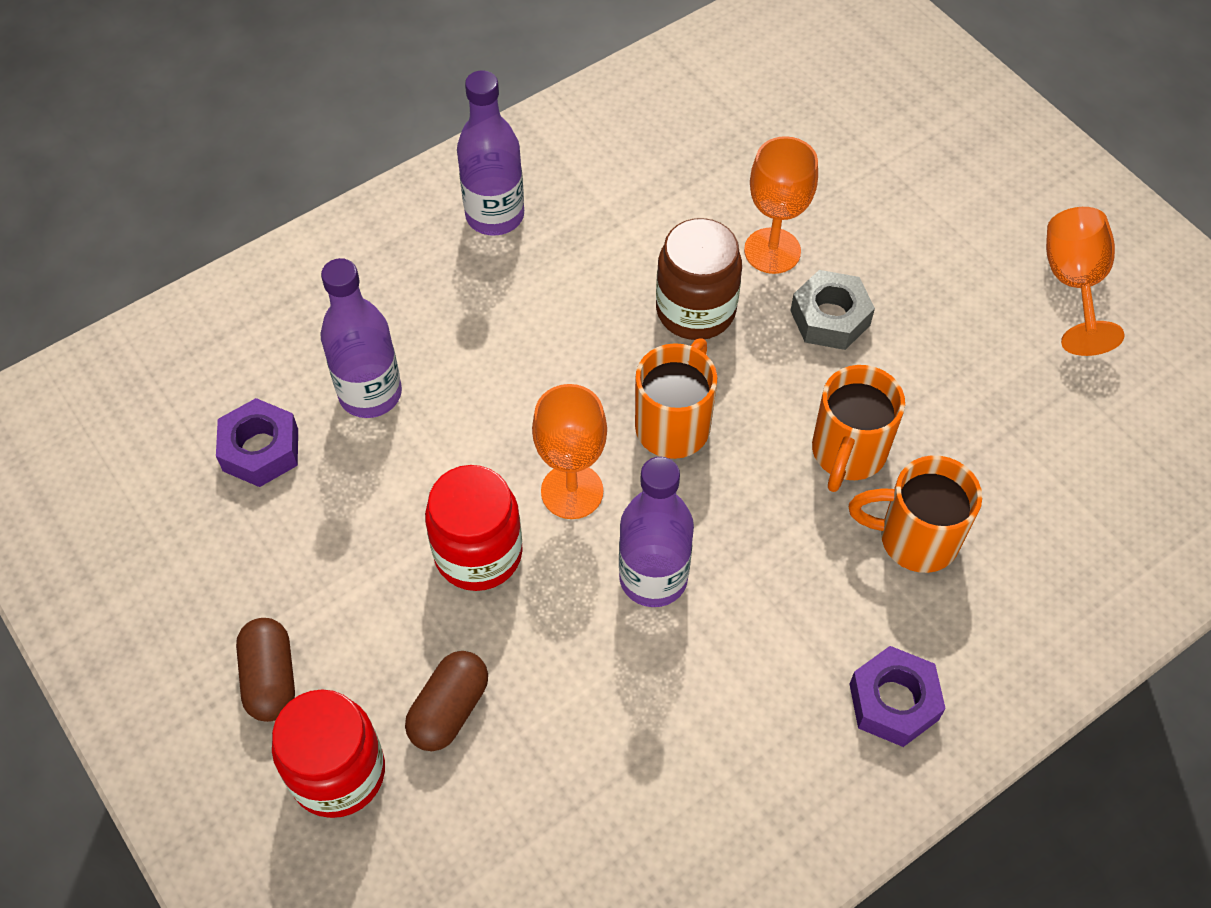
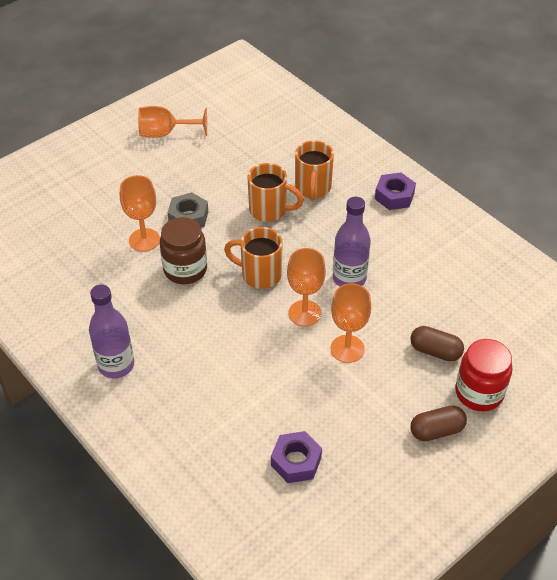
camera: 95 degrees left, 10 degrees down
purple bottle [321,258,402,418] -> none
red jar [425,465,523,591] -> orange goblet [331,283,371,363]

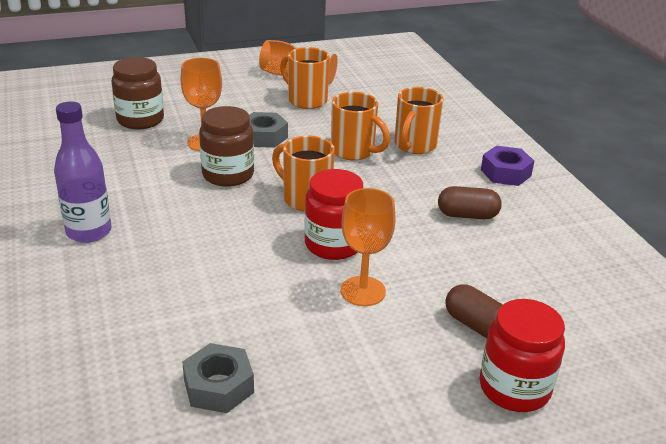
camera: 20 degrees right, 15 degrees down
purple nut [271,431,322,483] -> grey nut [182,343,254,413]
orange goblet [287,248,326,326] -> red jar [304,169,363,260]
purple bottle [333,197,371,286] -> none
brown capsule [410,405,467,441] -> brown capsule moved to [438,186,502,219]
none -> brown jar [111,57,164,129]
none -> orange mug [280,47,330,109]

